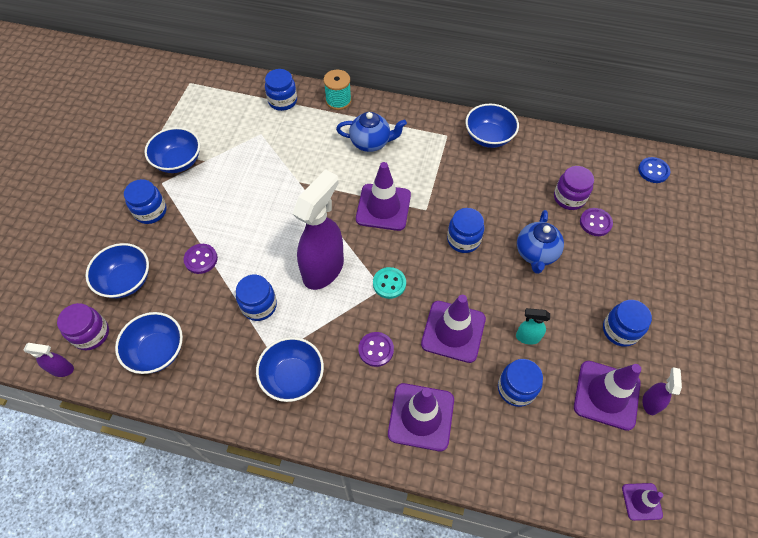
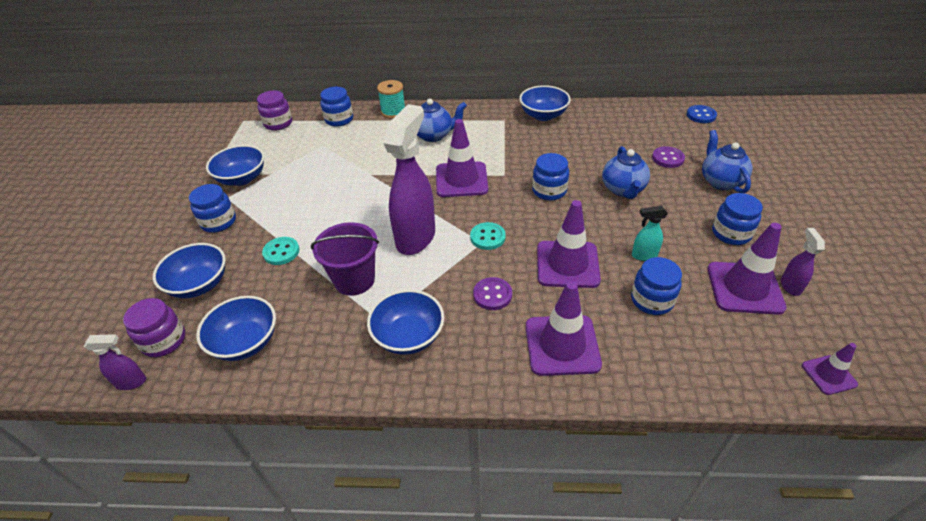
camera: 10 degrees left, 15 degrees down
purple button [184,244,218,274] -> turquoise button [262,237,300,265]
blue jar [236,274,277,321] -> purple bucket [311,222,379,295]
purple jar [554,166,594,210] -> purple jar moved to [257,90,292,131]
none -> blue teapot [702,130,752,193]

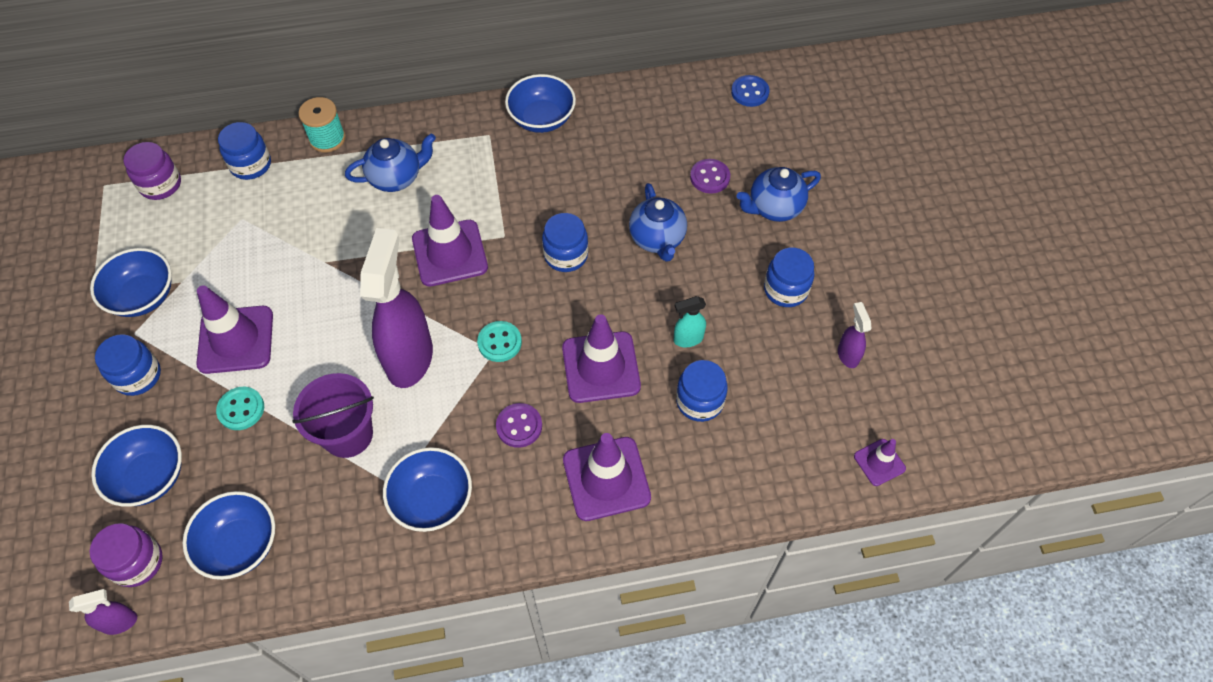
camera: 15 degrees left, 15 degrees up
blue teapot [702,130,752,193] -> blue teapot turned 90 degrees counterclockwise [737,167,821,222]
purple traffic cone [707,223,787,315] -> purple traffic cone moved to [196,285,273,374]

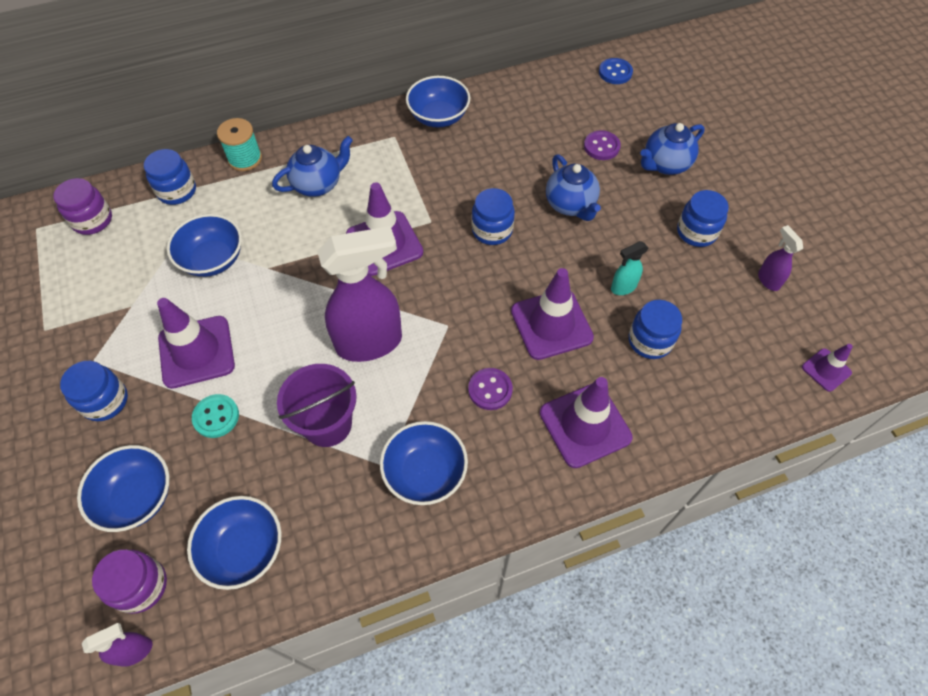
camera: 10 degrees left, 0 degrees up
blue bowl [90,248,172,317] -> blue bowl moved to [167,214,242,277]
purple spray bottle [360,228,433,388] -> purple spray bottle turned 75 degrees clockwise [317,226,402,362]
turquoise button [477,321,522,362] -> none

